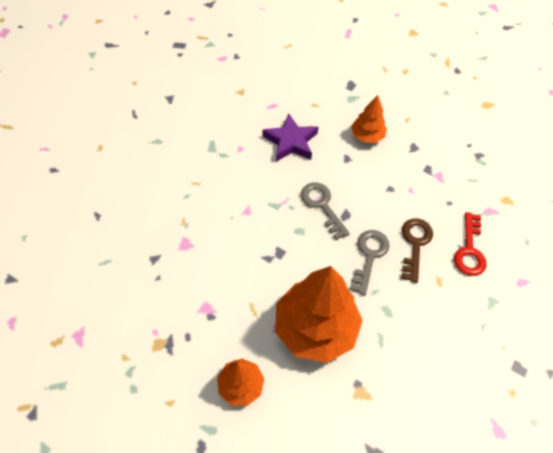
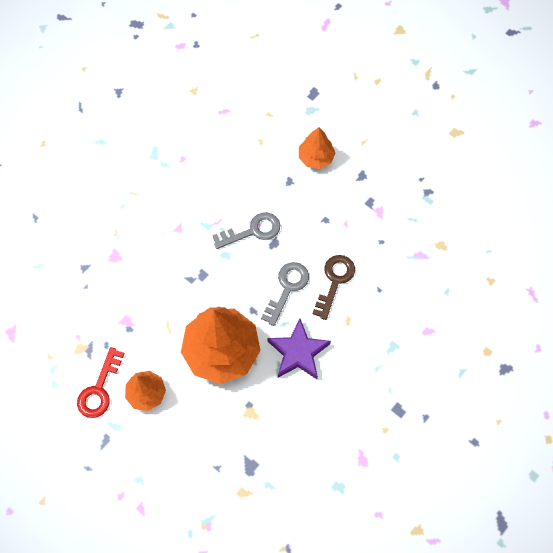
camera: 10 degrees right, 10 degrees up
purple star [263,113,319,162] -> purple star moved to [267,319,331,379]
grey key [301,182,350,240] -> grey key turned 90 degrees clockwise [212,212,280,249]
red key [454,212,487,276] -> red key moved to [77,347,125,418]

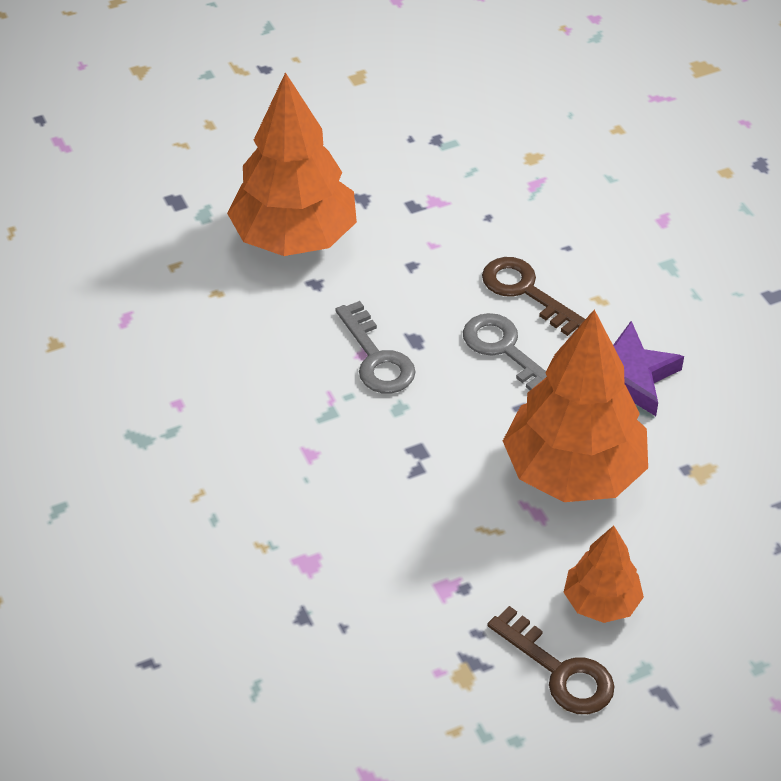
camera: 65 degrees left, 20 degrees down
red key [77,347,125,418] -> brown key [487,606,615,714]
grey key [212,212,280,249] -> grey key turned 150 degrees clockwise [335,301,416,394]
orange tree [299,127,335,169] -> orange tree [227,72,357,256], size x1.94

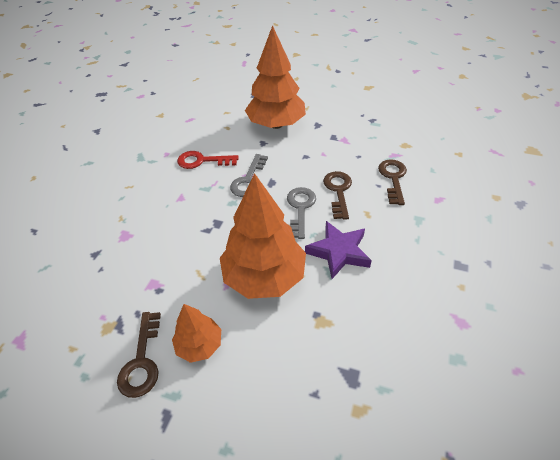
camera: 45 degrees right, 0 degrees up
none -> red key [177,151,238,169]
none -> brown key [378,159,407,205]

